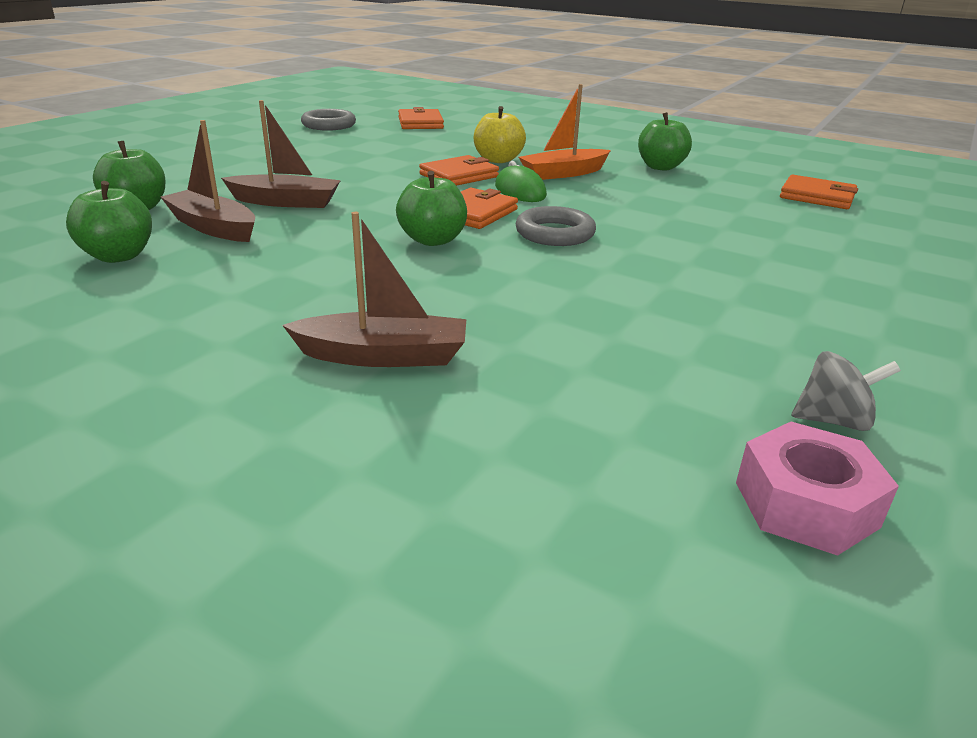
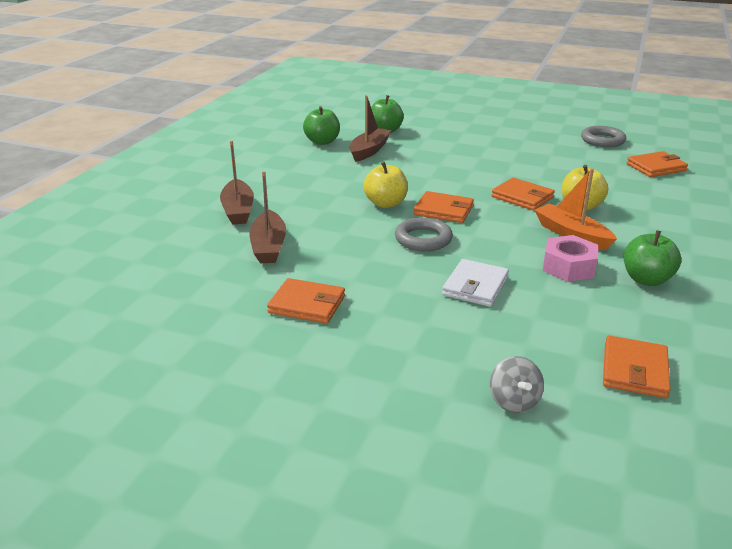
camera: 80 degrees right, 0 degrees up
brown boat [221,100,341,208] -> brown boat moved to [249,171,286,263]
green apple [396,171,467,246] -> yellow apple [363,162,408,208]
green mouse [495,161,547,202] -> none
pink nut [736,422,899,556] -> pink nut moved to [543,235,598,282]
grey spinning top [791,351,901,431] -> grey spinning top moved to [490,356,544,413]
none -> orange wallet [267,278,345,324]
none -> white wallet [442,259,509,307]

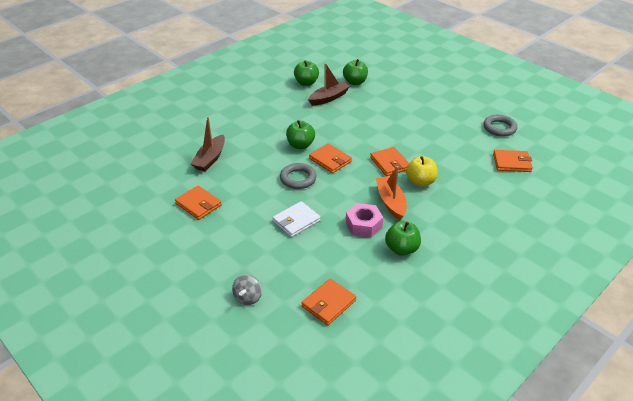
camera: 25 degrees right, 10 degrees up
brown boat [220,140,254,225] -> none
yellow apple [363,162,408,208] -> green apple [286,120,315,149]

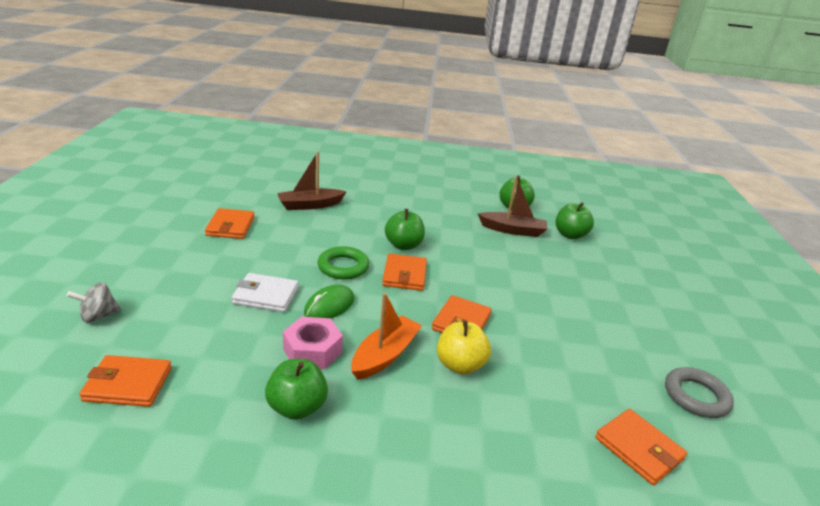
camera: 45 degrees right, 10 degrees down
grey ring [280,163,317,189] -> green ring [318,246,369,280]
none -> green mouse [304,285,355,318]

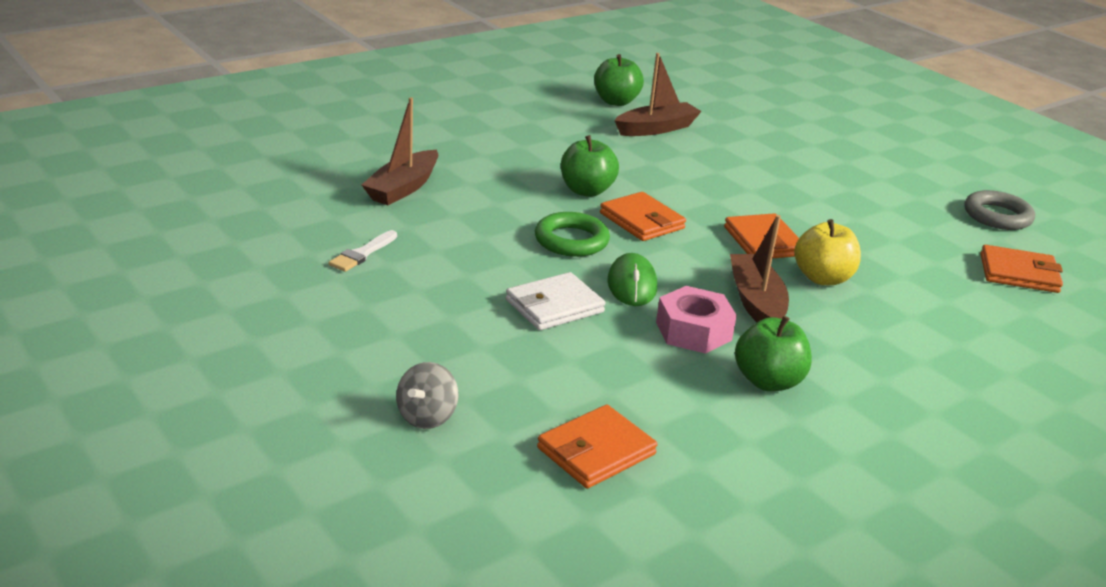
camera: 40 degrees left, 0 degrees up
orange wallet [205,208,255,239] -> white brush [329,230,397,272]
orange boat [351,293,422,380] -> brown boat [730,215,789,322]
green apple [556,202,594,239] -> none

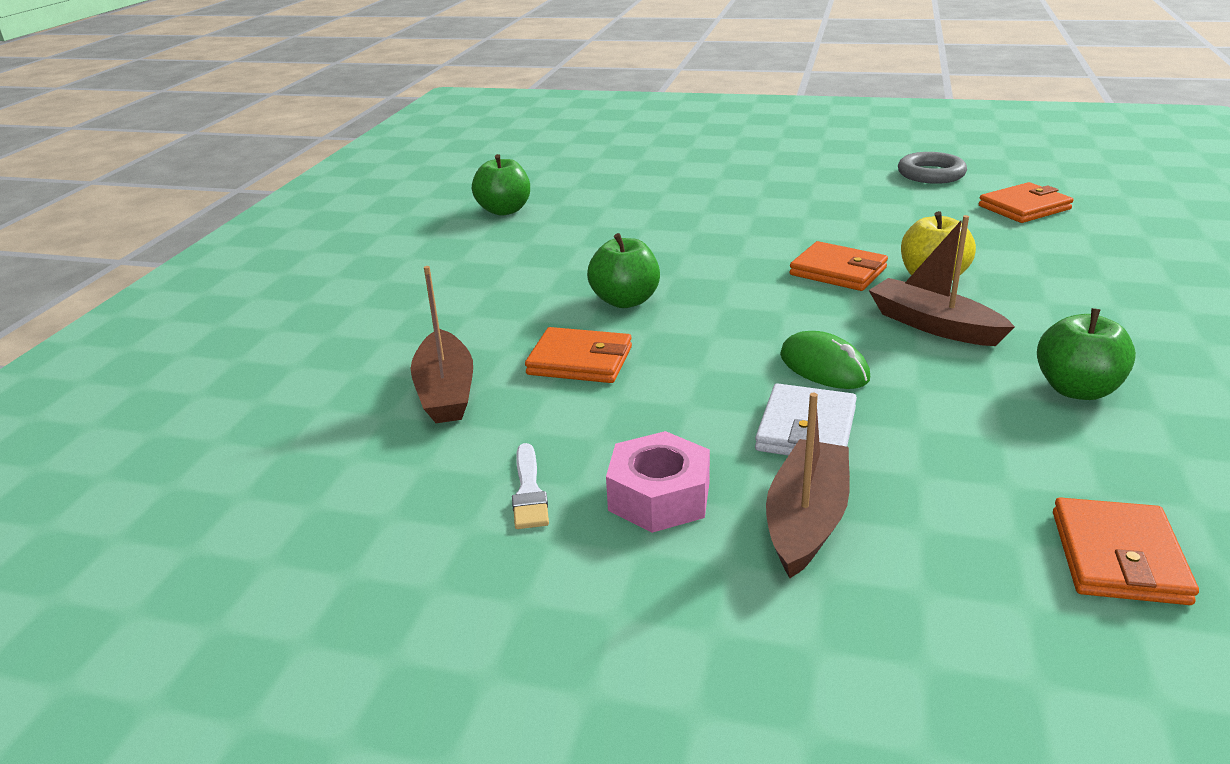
camera: 35 degrees left, 0 degrees up
grey spinning top [396,362,458,429] -> none
green ring [535,212,610,257] -> none
orange wallet [600,192,686,241] -> orange wallet moved to [525,327,632,383]
brown boat [614,53,701,136] -> brown boat moved to [766,393,850,578]
pink nut [656,286,737,354] -> pink nut moved to [606,431,710,533]

